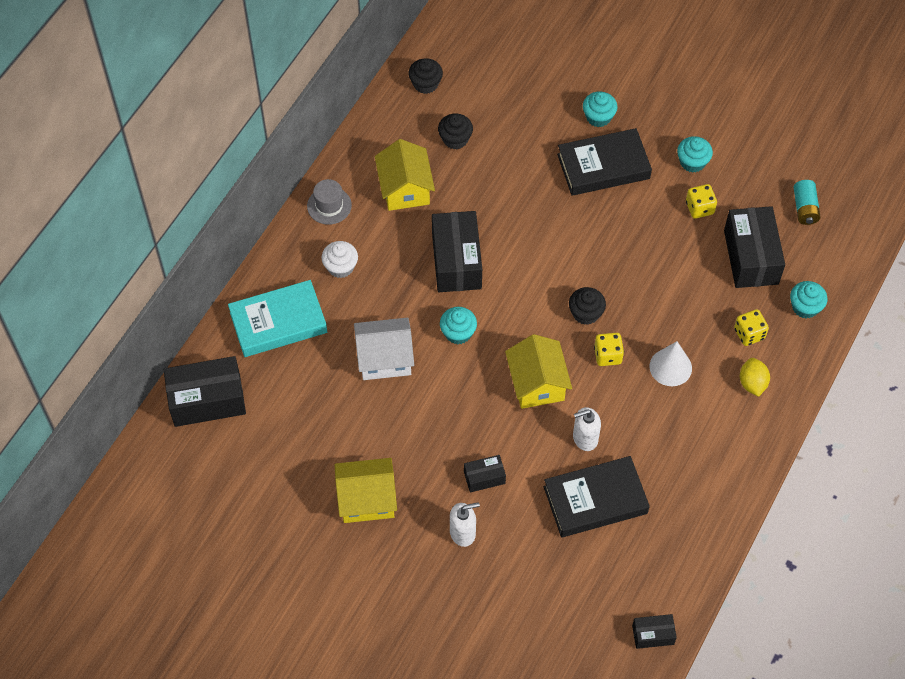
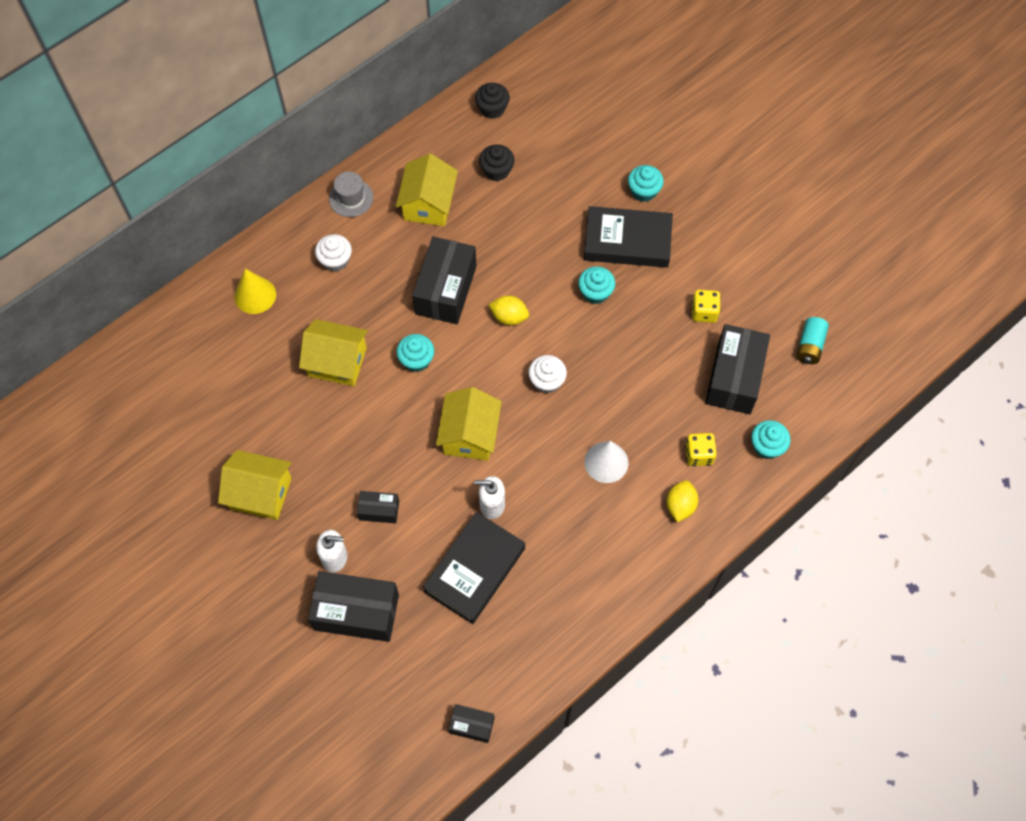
camera: 20 degrees right, 5 degrees up
black box [164,356,246,427] -> black box moved to [308,571,399,642]
turquoise book [228,280,327,357] -> yellow cone [234,269,276,314]
white house [354,318,414,380] -> yellow house [299,319,368,386]
black book [544,456,650,537] -> black book turned 60 degrees counterclockwise [423,512,525,624]
black cupcake [569,287,606,325] -> white cupcake [528,355,567,393]
yellow dice [594,333,624,366] -> none
turquoise cupcake [677,136,713,173] -> turquoise cupcake moved to [578,266,615,304]
none -> yellow lemon [488,296,529,325]

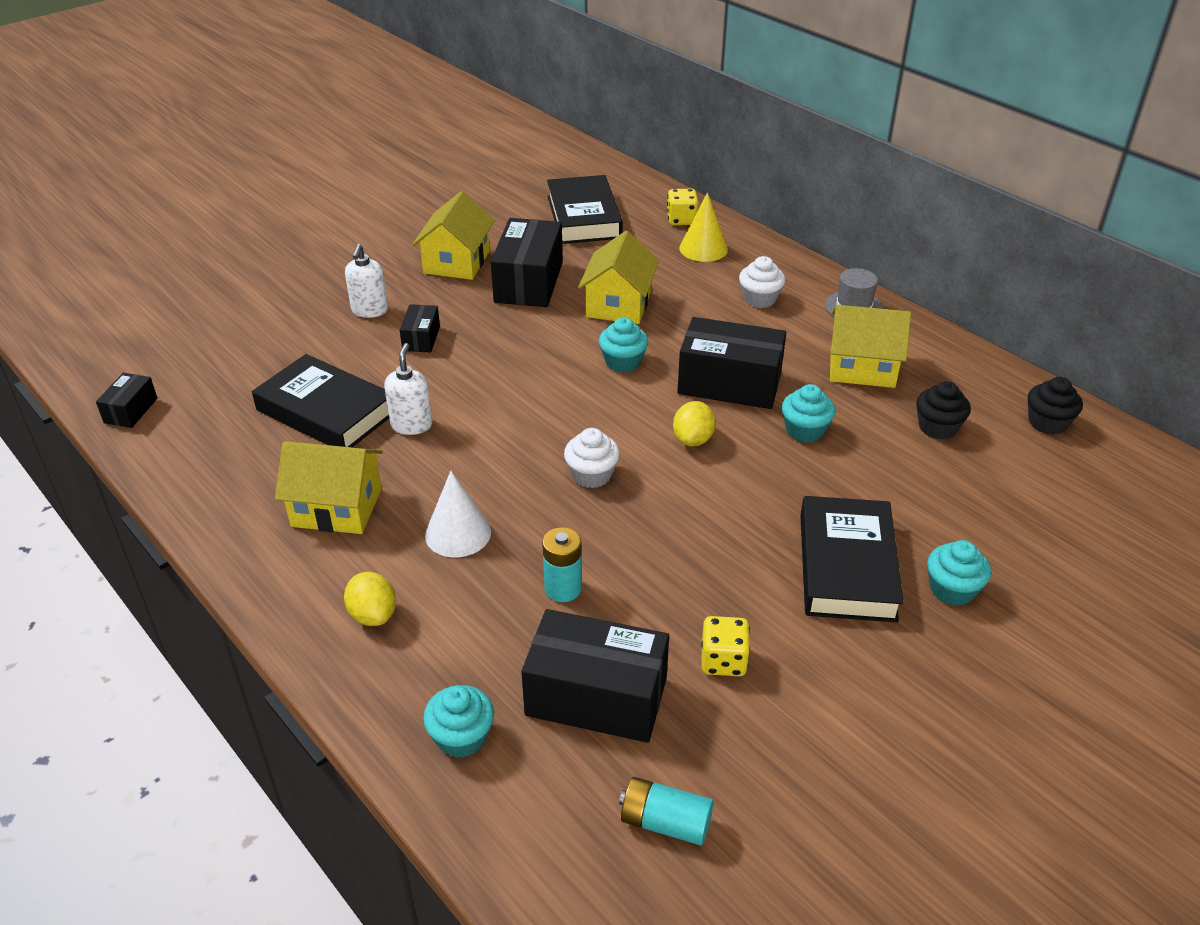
camera: 90 degrees right, 25 degrees down
black box [308,571,399,642] -> black box moved to [491,218,563,307]
yellow house [436,387,502,461] -> yellow house moved to [275,441,383,534]
turquoise cupcake [578,266,615,304] -> turquoise cupcake moved to [782,384,835,443]
yellow lemon [667,480,698,522] -> yellow lemon turned 45 degrees clockwise [344,572,396,626]
yellow dice [685,433,717,466] -> yellow dice moved to [667,189,698,225]
none -> turquoise battery [542,527,582,602]
none -> black book [547,175,623,244]

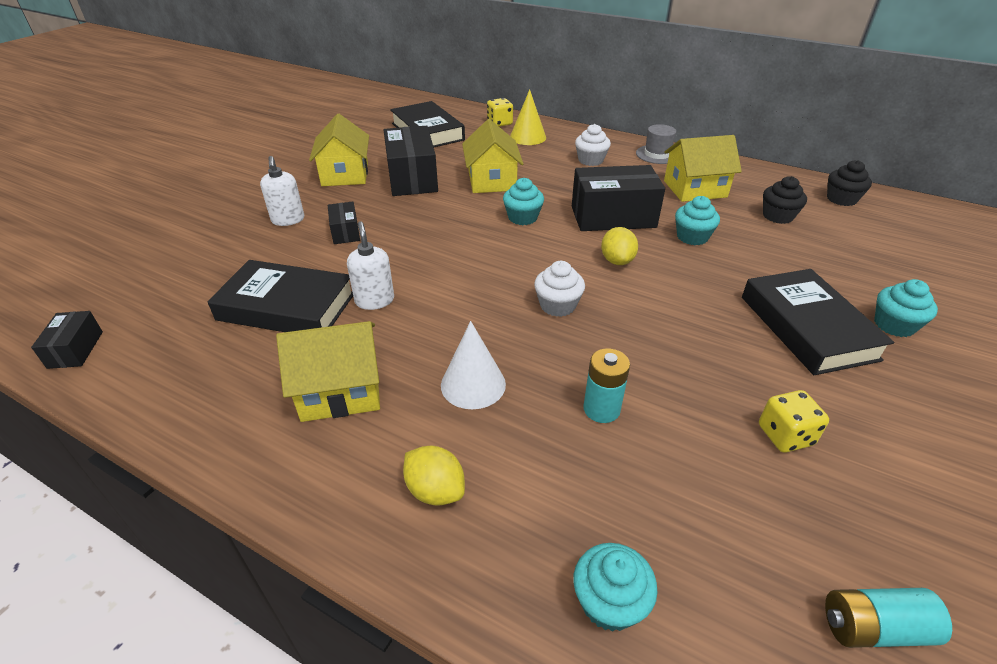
camera: 20 degrees left, 0 degrees up
black box [521,609,669,743] -> none

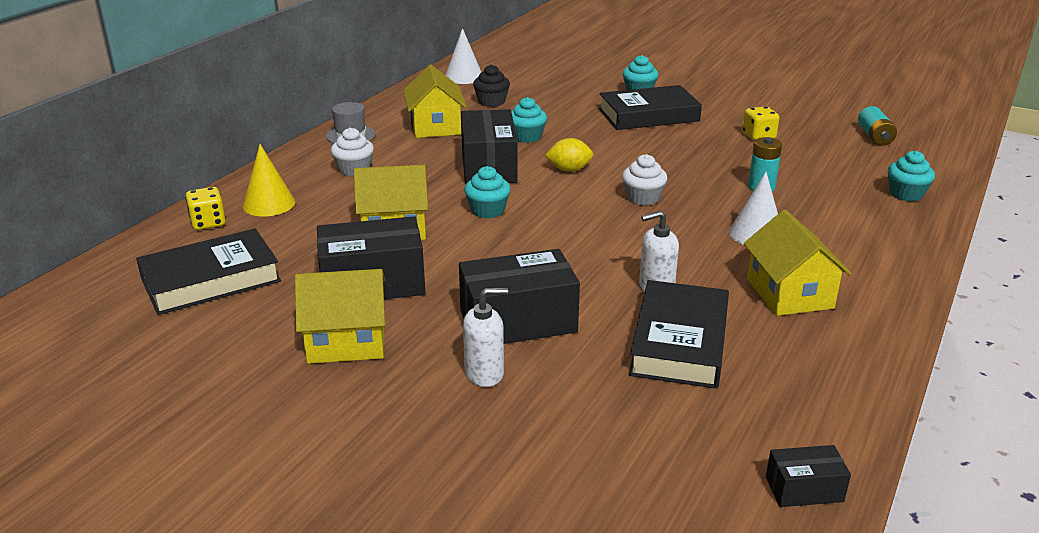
camera: 90 degrees left, 10 degrees down
black box [328,202,360,244] -> black box [459,249,580,344], size x1.99
yellow lemon [403,446,465,506] -> none
black cupcake [827,160,872,206] -> white cone [446,28,481,84]

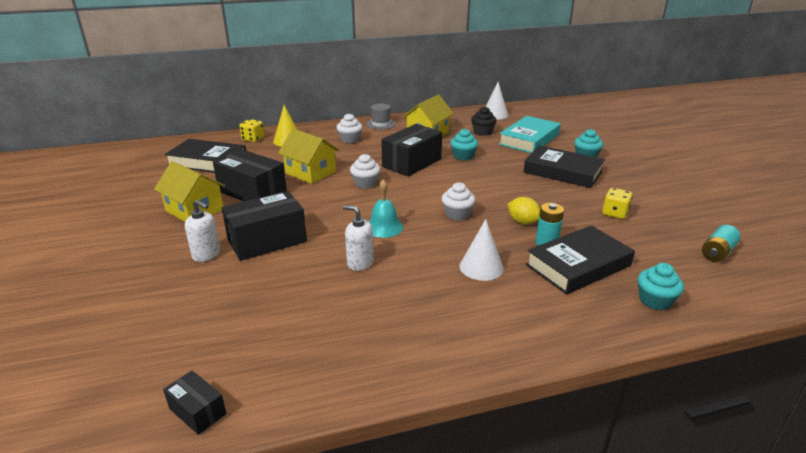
camera: 45 degrees right, 0 degrees up
black box [459,249,580,344] -> black box turned 60 degrees counterclockwise [222,191,307,261]
turquoise cupcake [464,166,511,218] -> white cupcake [350,154,380,189]
yellow lemon [545,138,593,172] -> yellow lemon moved to [507,197,540,224]
black book [629,280,729,389] -> black book moved to [526,225,635,295]
yellow house [744,210,851,316] -> none
none -> turquoise bell [369,179,404,238]
none -> turquoise book [499,116,561,153]

